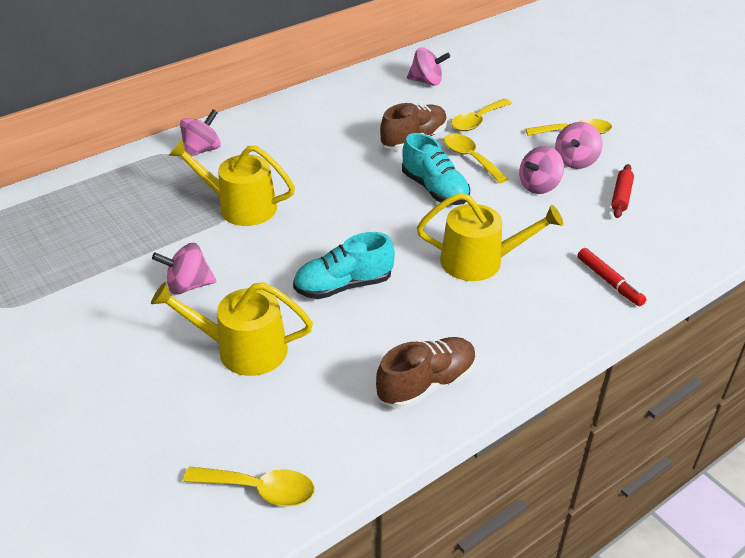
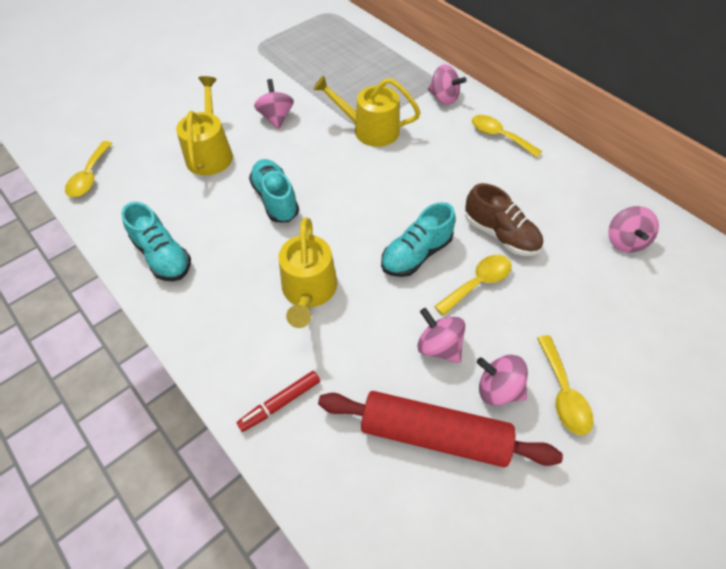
camera: 85 degrees right, 15 degrees up
yellow watering can [169,139,295,226] -> yellow watering can turned 90 degrees counterclockwise [313,75,421,147]
brown shoe [376,337,476,409] -> turquoise shoe [121,202,191,281]
yellow spoon [451,99,512,131] -> yellow spoon moved to [472,115,542,157]
red rolling pin [611,164,634,218] -> red rolling pin [318,391,563,467], size x2.16

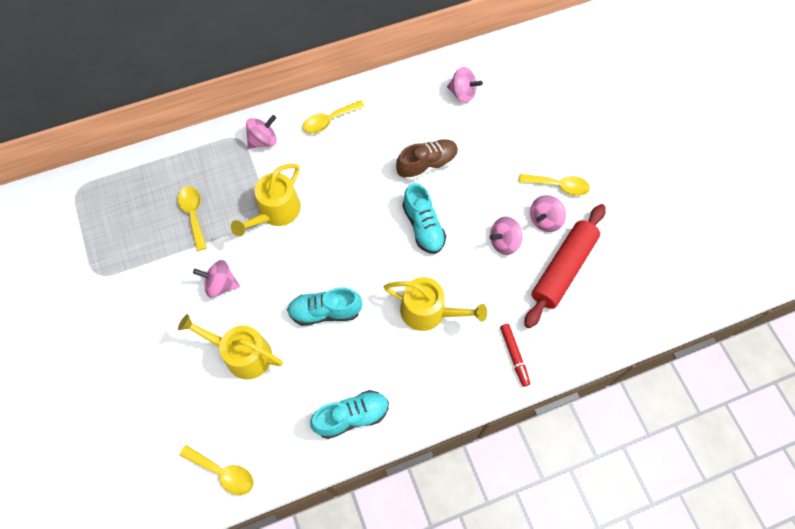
camera: 70 degrees left, 10 degrees up
yellow spoon [434,255,512,316] -> yellow spoon moved to [178,186,207,251]

